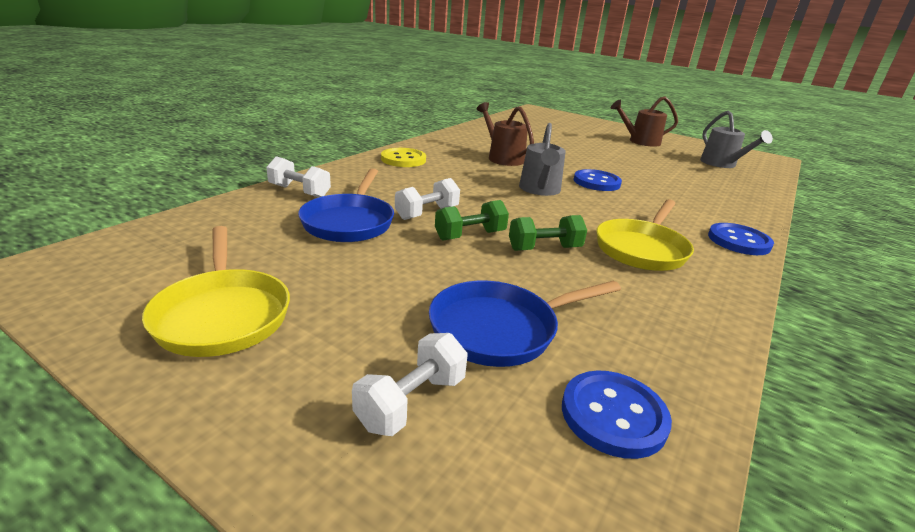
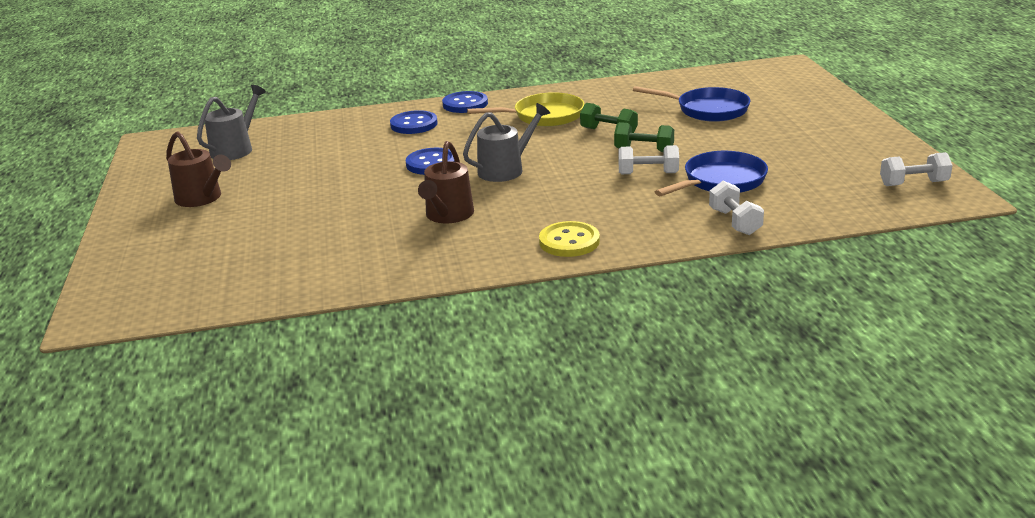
camera: 130 degrees left, 0 degrees up
yellow pan [142,226,290,357] -> none
white dumbbell [352,333,468,436] -> white dumbbell moved to [880,152,953,186]
blue button [562,371,672,459] -> blue button moved to [390,110,438,134]

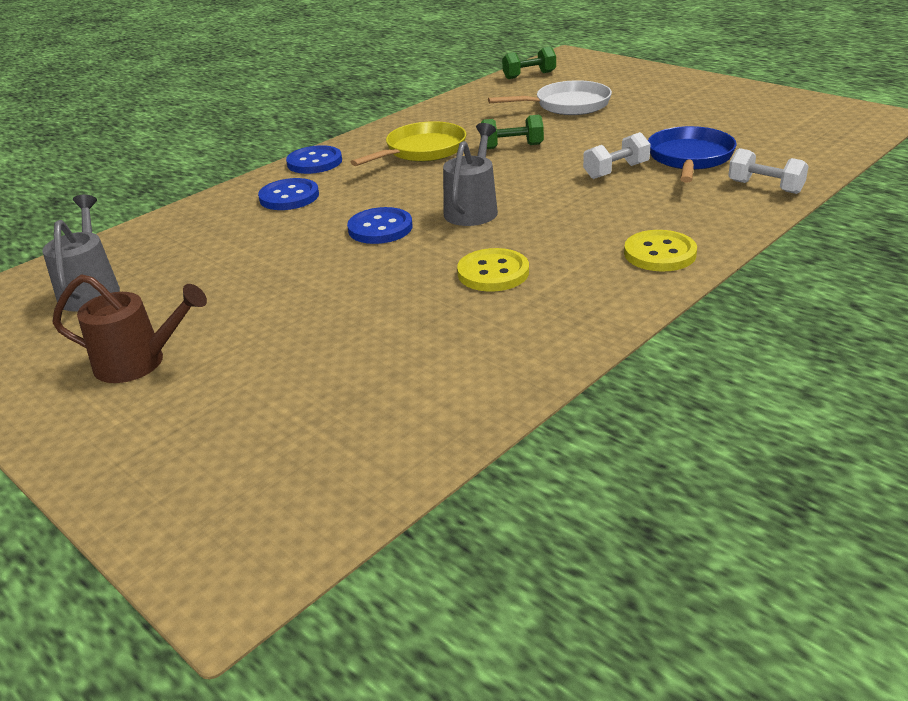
camera: 35 degrees left, 5 degrees up
brown watering can [418,141,474,223] -> yellow button [457,248,529,292]
green dumbbell [614,122,674,152] -> green dumbbell moved to [502,46,556,79]
blue pan [633,86,750,122] -> white pan [488,80,612,115]
white dumbbell [880,152,953,186] -> none

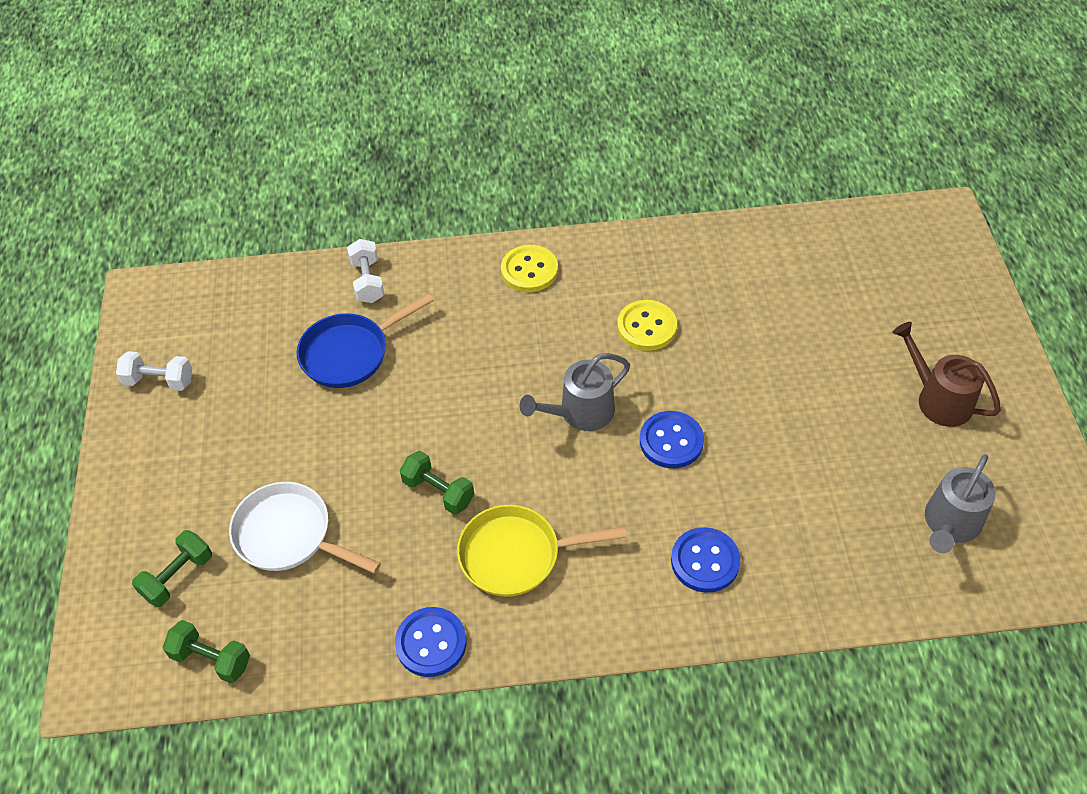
camera: 140 degrees left, 20 degrees up
blue button [286,145,342,174] -> blue button moved to [395,607,466,677]
white dumbbell [583,132,651,179] -> white dumbbell moved to [116,351,192,391]
none -> green dumbbell [132,530,212,607]

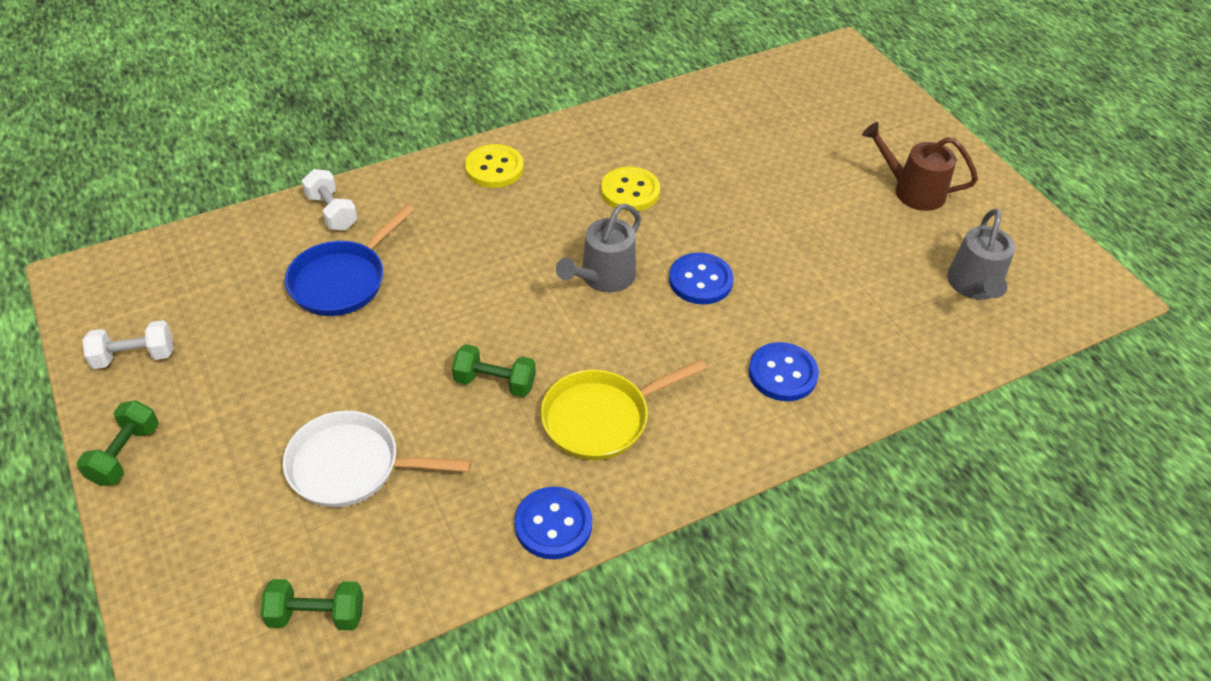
camera: 25 degrees left, 5 degrees down
green dumbbell [132,530,212,607] -> green dumbbell moved to [76,400,159,486]

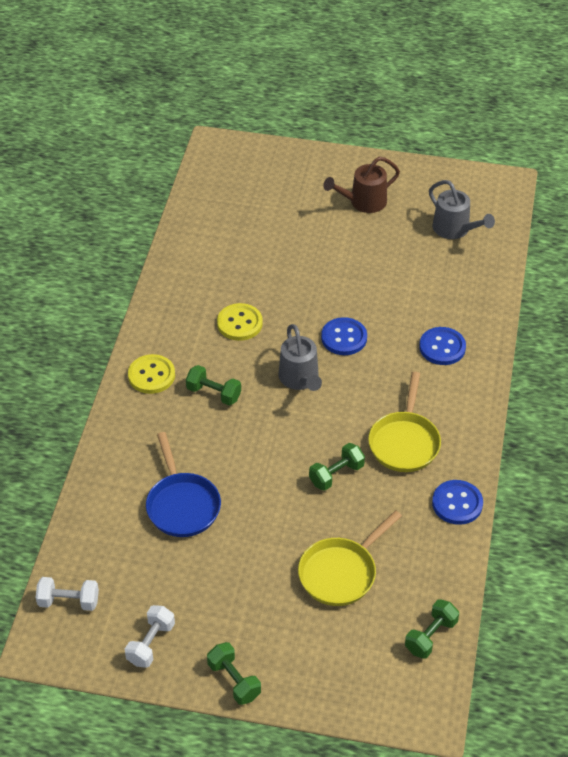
camera: 50 degrees left, 0 degrees up
white pan [283,411,471,507] -> yellow pan [298,510,402,606]
white dumbbell [302,169,358,230] -> white dumbbell moved to [36,577,99,611]
none -> green dumbbell [186,365,241,406]

